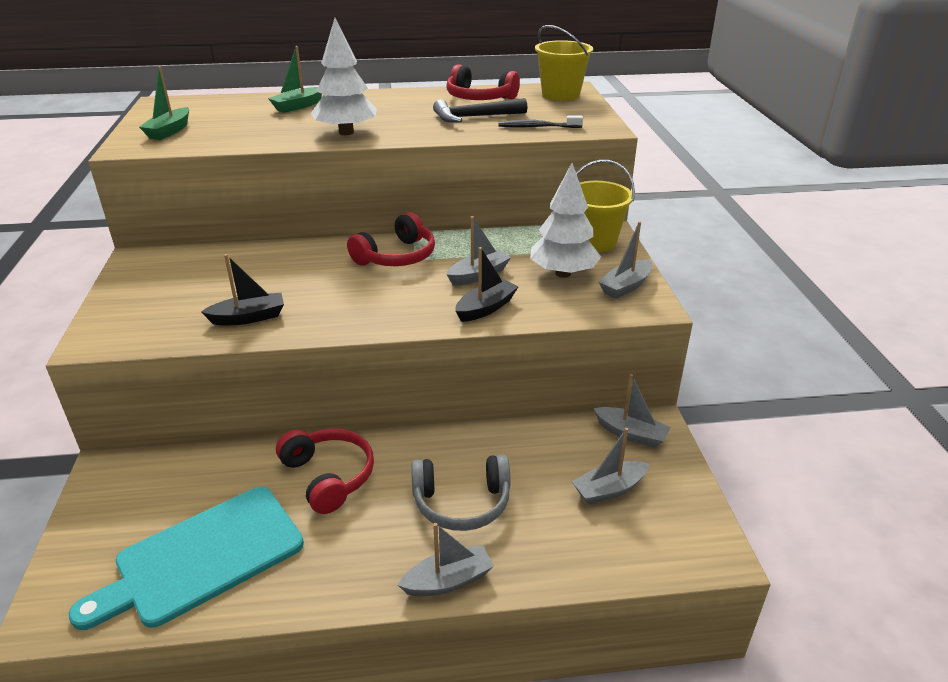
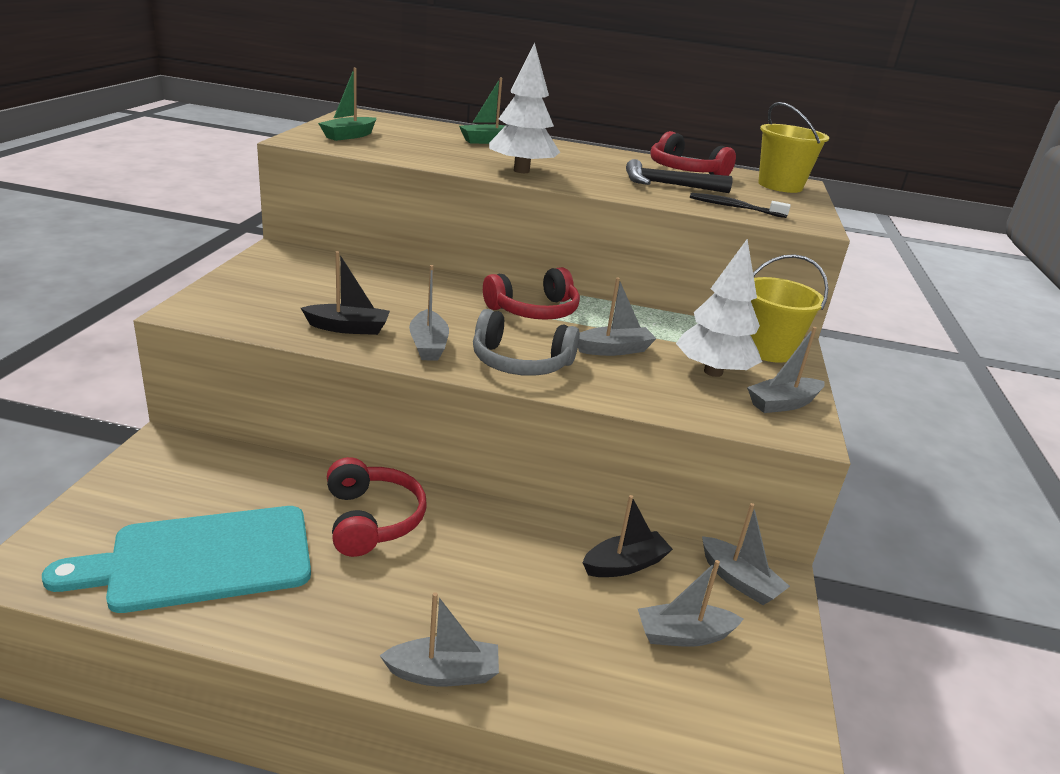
camera: 15 degrees right, 5 degrees down
grey headphones [411,455,511,531] -> grey headphones moved to [473,309,580,376]
black boat [455,247,519,322] -> black boat moved to [582,495,673,577]
none -> grey boat [409,265,449,361]

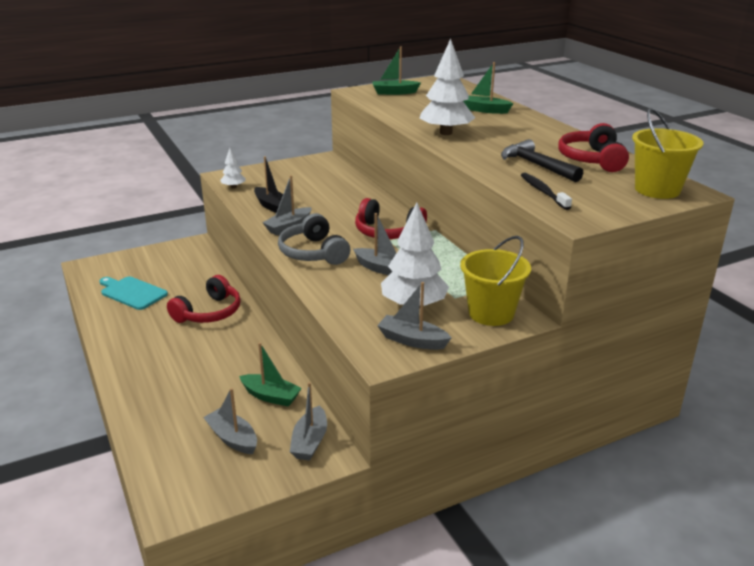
camera: 55 degrees right, 0 degrees up
turquoise cutting board [42,506,311,613] -> turquoise cutting board [99,276,168,310], size x0.62
grey boat [379,592,499,687] -> none
black boat [582,495,673,577] -> green boat [239,342,302,406]
none -> white tree [220,148,246,189]

